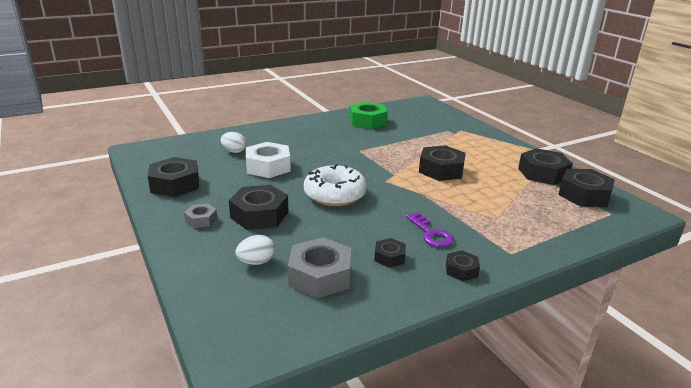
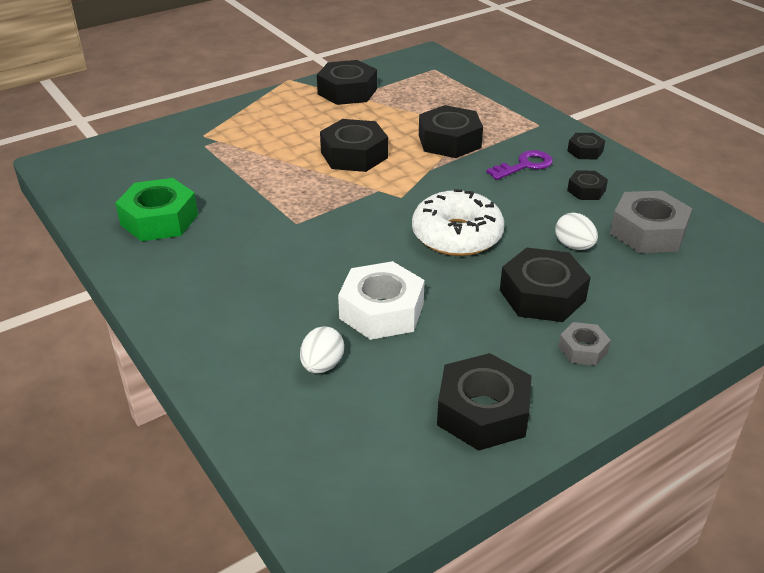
camera: 95 degrees left, 10 degrees up
white egg [236,235,275,265] -> white egg moved to [555,213,598,250]
black nut [558,169,615,207] -> black nut moved to [419,105,483,158]

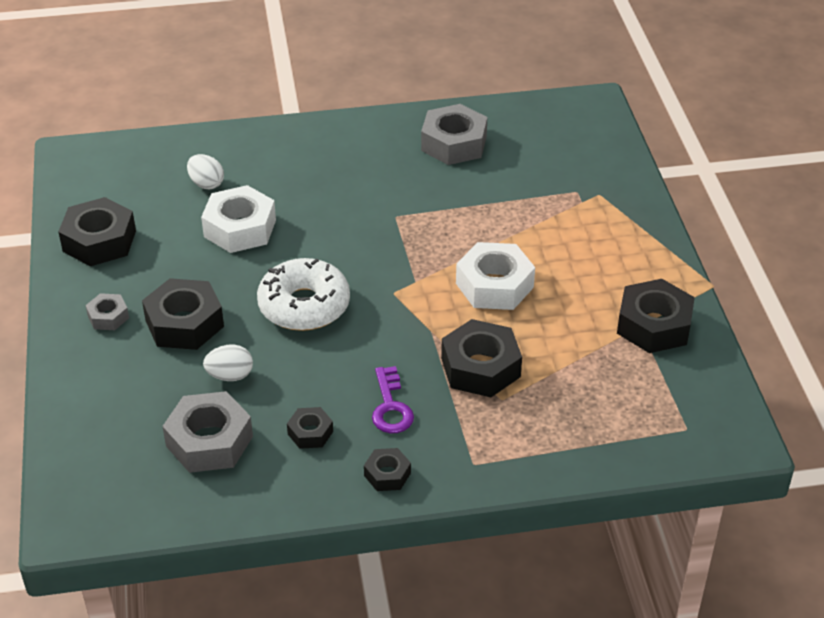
camera: 115 degrees right, 5 degrees up
green nut [115,178,198,241] -> grey nut [421,104,487,165]
black nut [320,119,388,172] -> white nut [456,242,535,310]

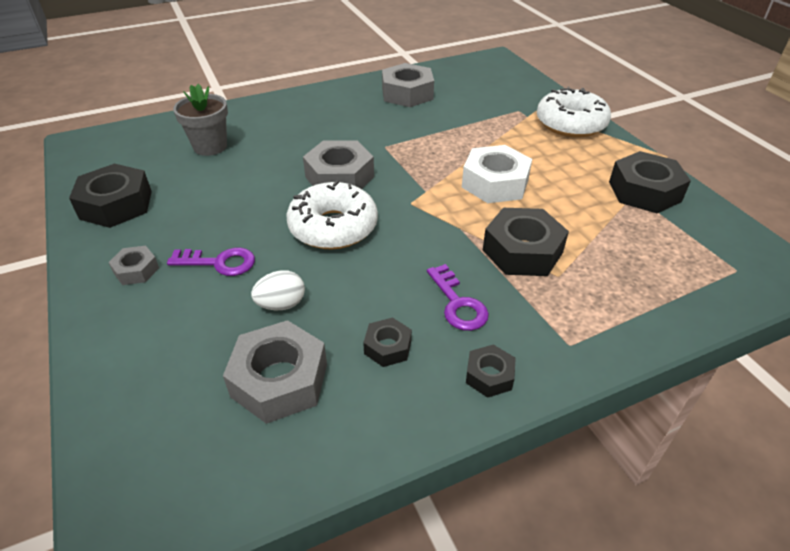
camera: 15 degrees left, 0 degrees up
black nut [142,278,224,350] -> purple key [167,248,255,276]
white egg [187,154,224,189] -> grey flower pot [173,84,228,156]
white nut [201,185,276,253] -> none
none -> grey nut [303,140,374,189]
none -> white donut [537,87,611,138]

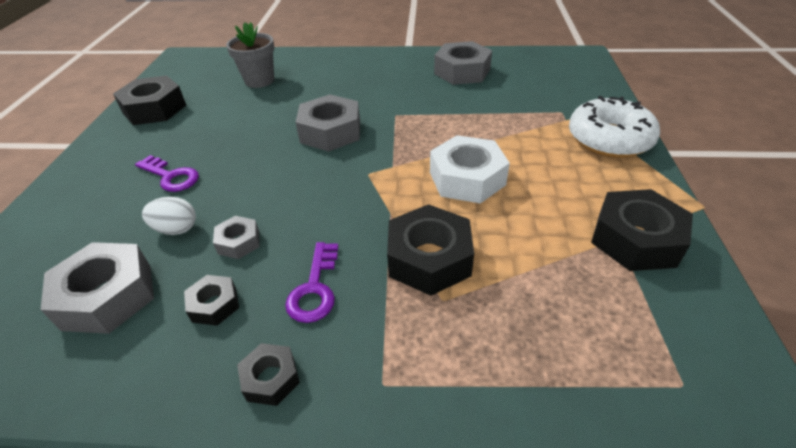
camera: 30 degrees right, 0 degrees up
grey nut [109,246,159,285] -> grey nut moved to [213,216,259,259]
white donut [287,181,378,249] -> none

